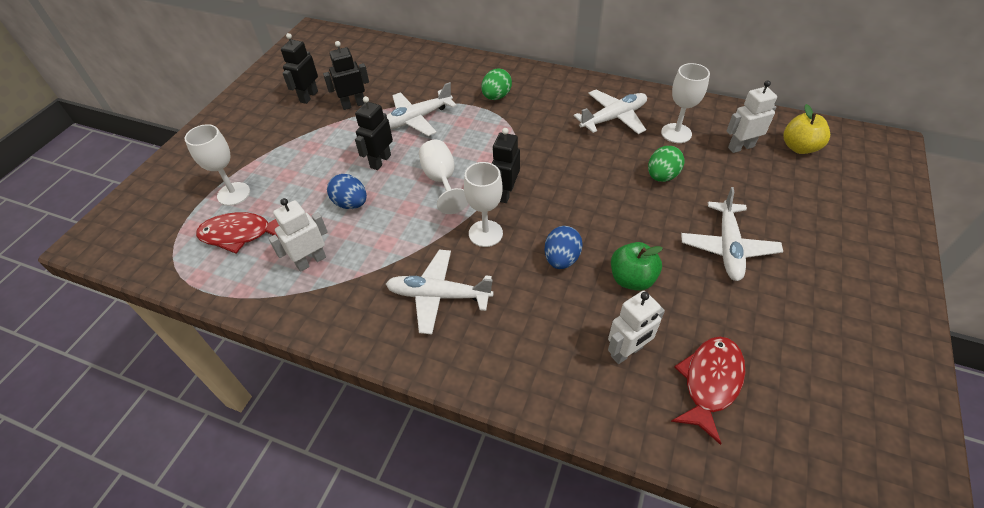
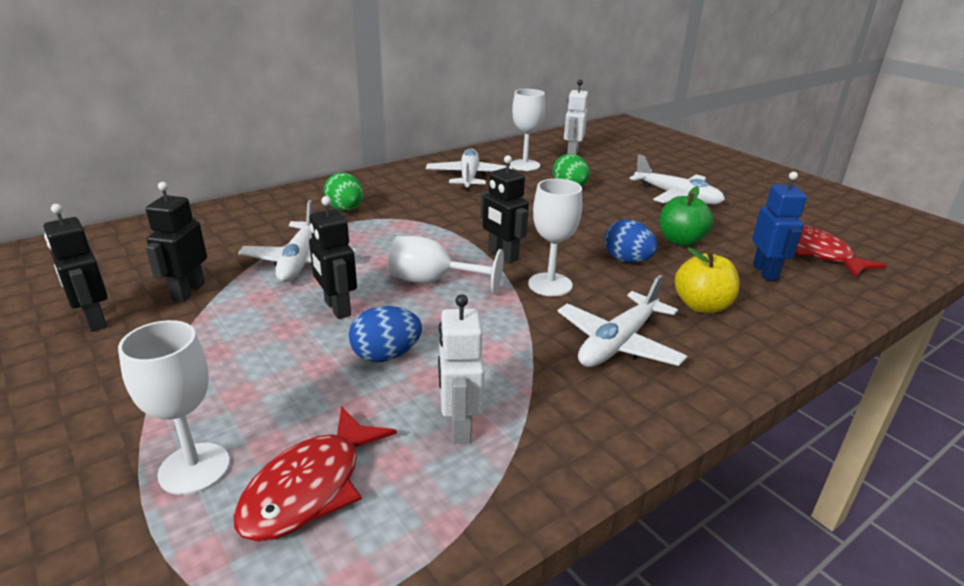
camera: 60 degrees left, 20 degrees down
white robot [608,291,665,364] -> blue robot [752,172,807,281]
yellow apple [783,104,830,154] -> yellow apple moved to [675,247,740,313]

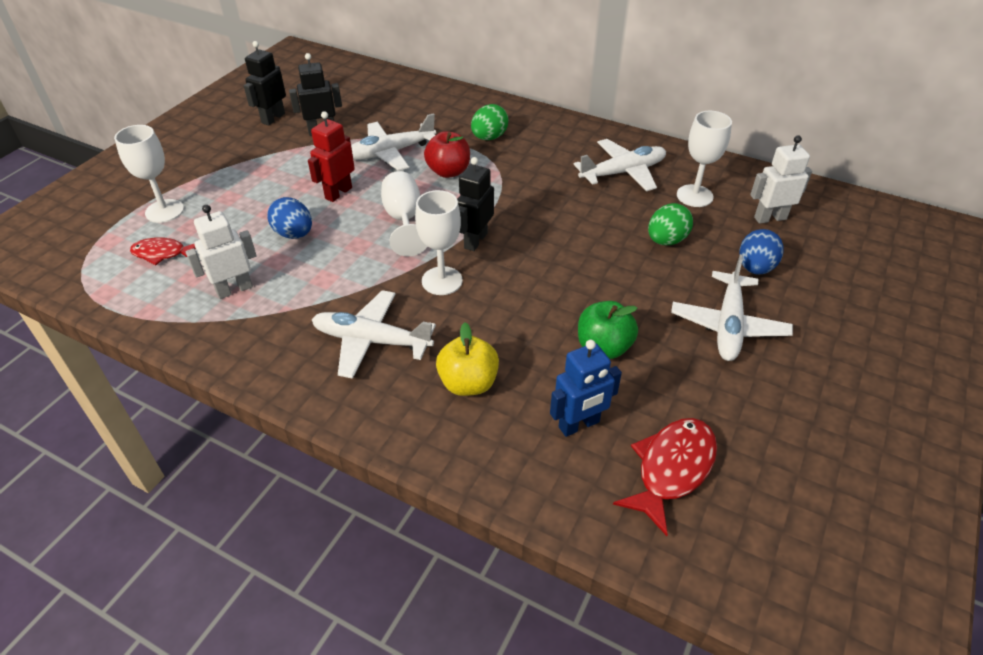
camera: 65 degrees right, 15 degrees up
red fish [234,406,397,542] -> red fish [130,237,196,265], size x0.65
black robot [309,196,357,319] -> red robot [308,111,355,202]
blue egg [604,219,657,263] -> blue egg moved to [739,229,784,275]
none -> red apple [424,131,470,178]

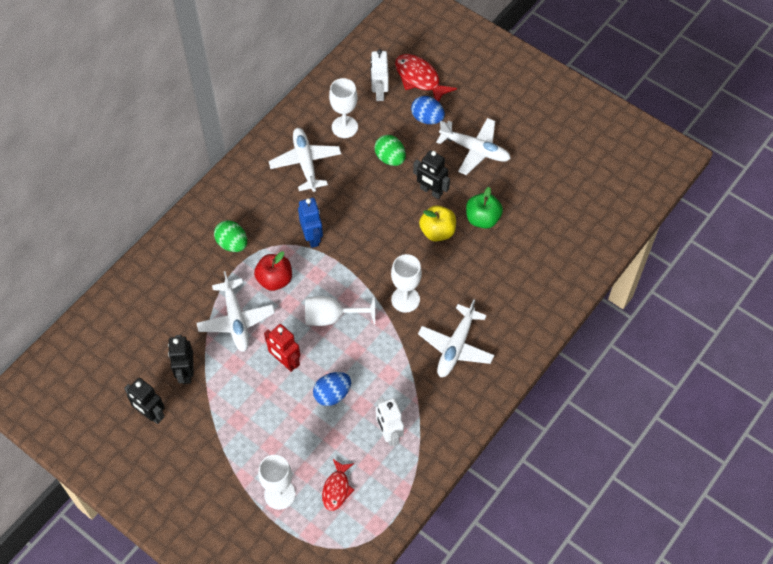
camera: 80 degrees left, 15 degrees up
yellow apple [436,323,499,396] -> yellow apple moved to [419,205,456,241]
black robot [457,157,494,251] -> black robot moved to [413,150,450,199]
blue robot [550,340,622,437] -> blue robot moved to [298,198,323,248]
red fish [613,418,717,536] -> red fish moved to [395,54,457,102]

